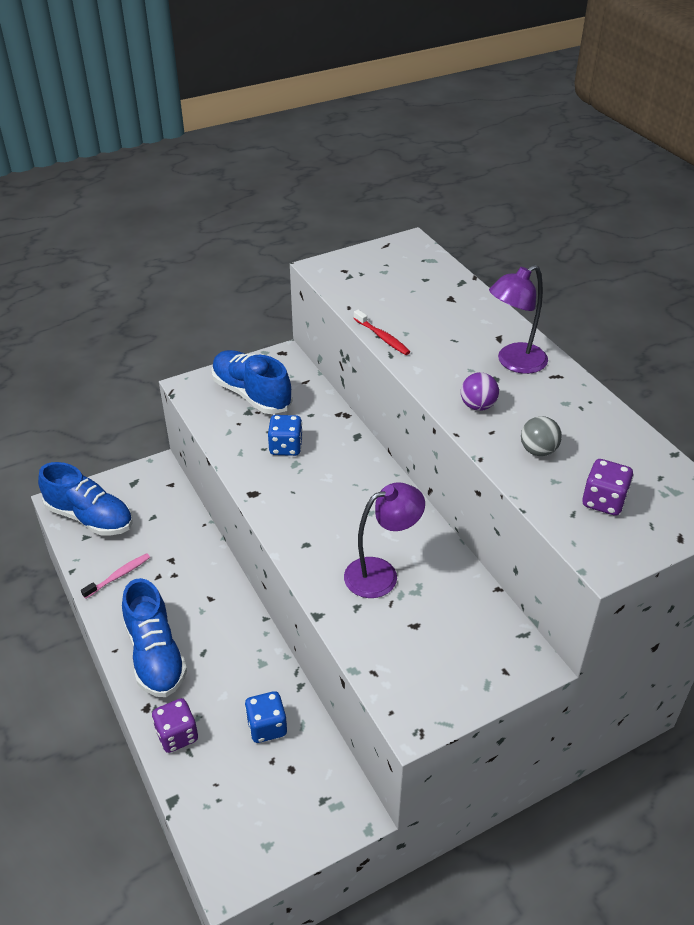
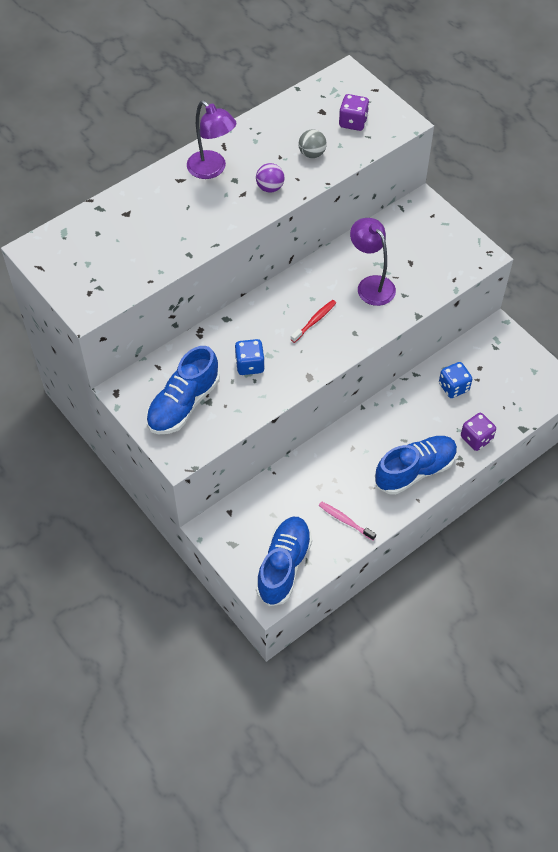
camera: 100 degrees left, 15 degrees up
red toothbrush [353,310,410,355] -> red toothbrush moved to [291,300,336,343]

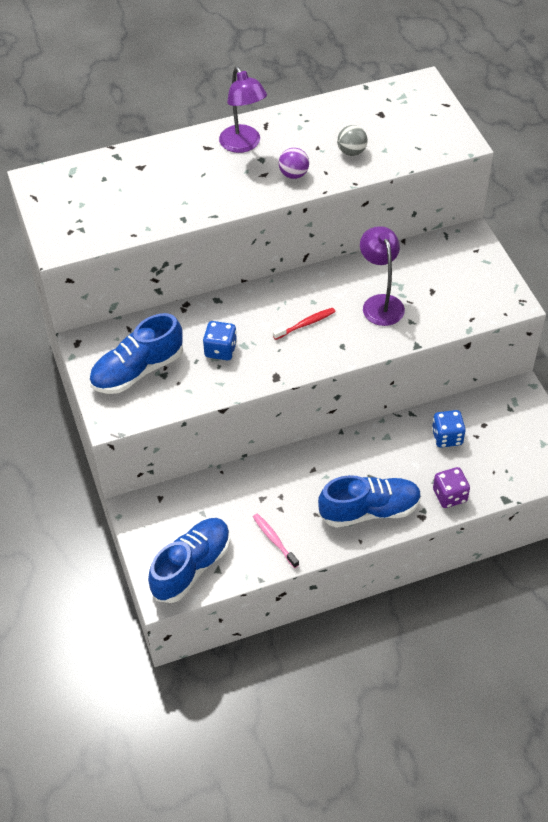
camera: 20 degrees right, 5 degrees down
purple dice [339,94,369,131] -> none

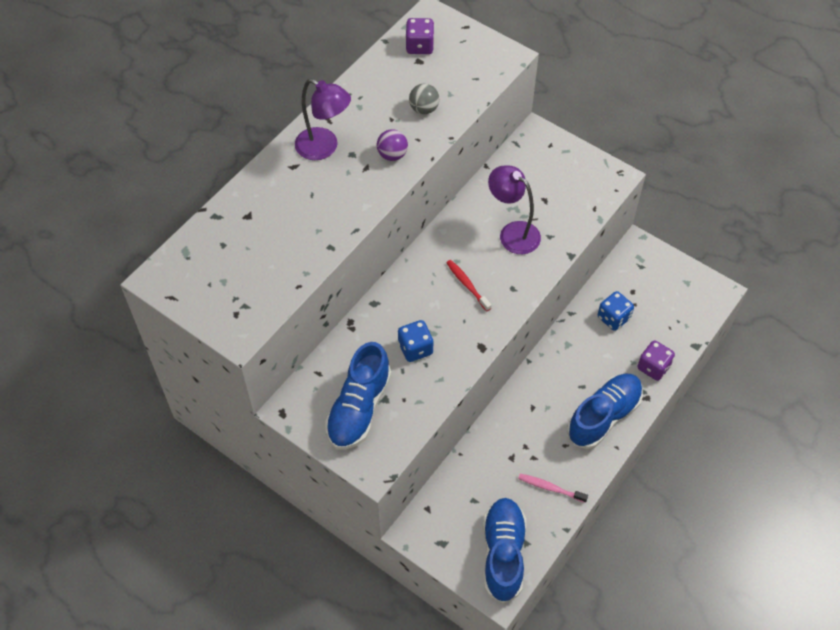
camera: 35 degrees left, 5 degrees up
red toothbrush [273,308,336,340] -> red toothbrush turned 60 degrees counterclockwise [446,260,491,311]
none -> purple dice [405,18,434,54]

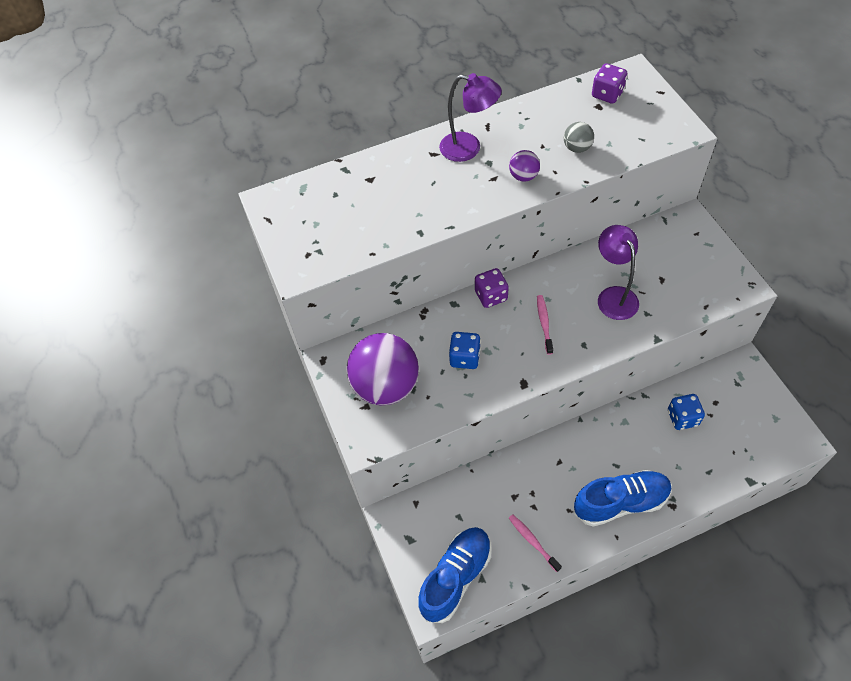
camera: 35 degrees right, 0 degrees up
purple lamp [295,79,351,160] -> purple lamp turned 45 degrees counterclockwise [439,73,502,162]
blue shoe [325,342,391,450] -> purple ball [346,333,419,405]
red toothbrush [446,260,491,311] -> pink toothbrush [537,295,553,355]
purple dice [637,340,675,381] -> purple dice moved to [475,268,509,308]

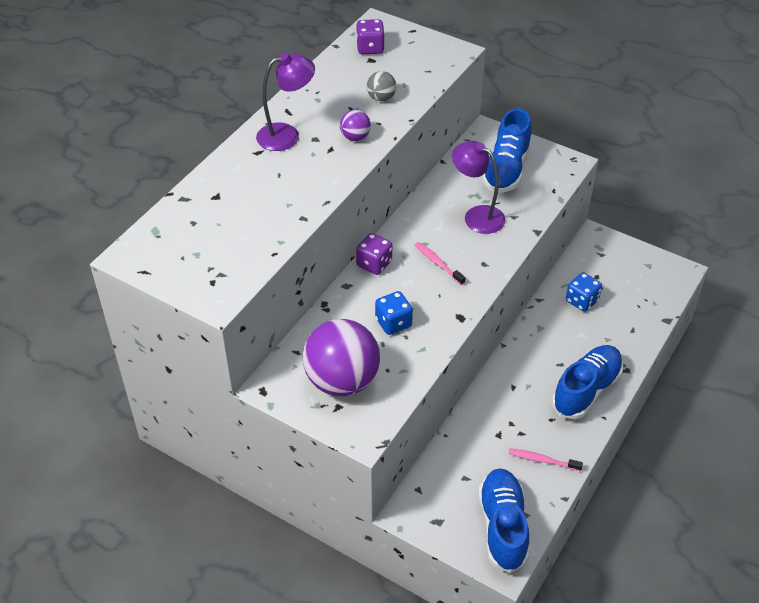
camera: 40 degrees left, 10 degrees down
none -> blue shoe [482,108,532,193]

